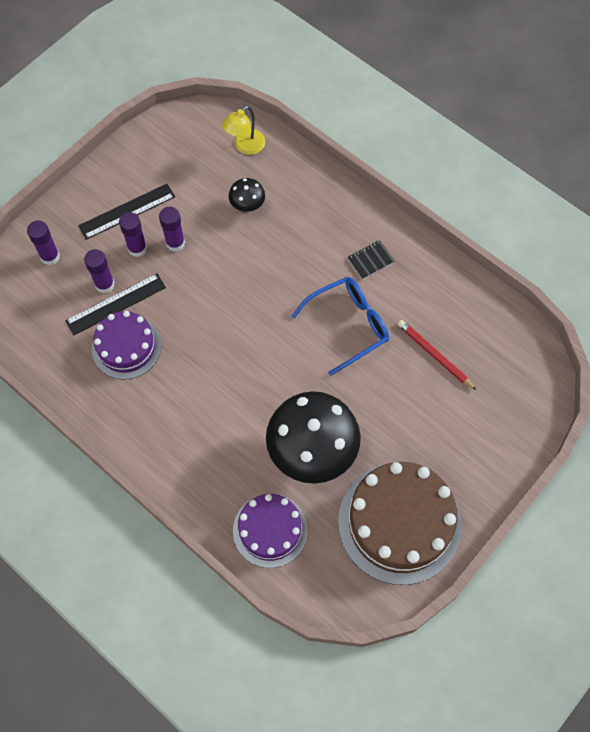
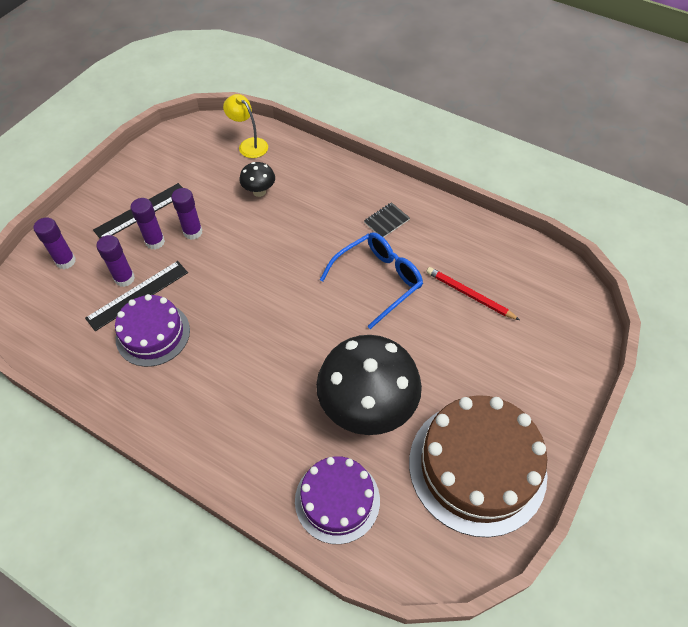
camera: 10 degrees left, 10 degrees down
yellow lamp [222,105,265,155] -> yellow lamp turned 105 degrees clockwise [223,94,268,158]

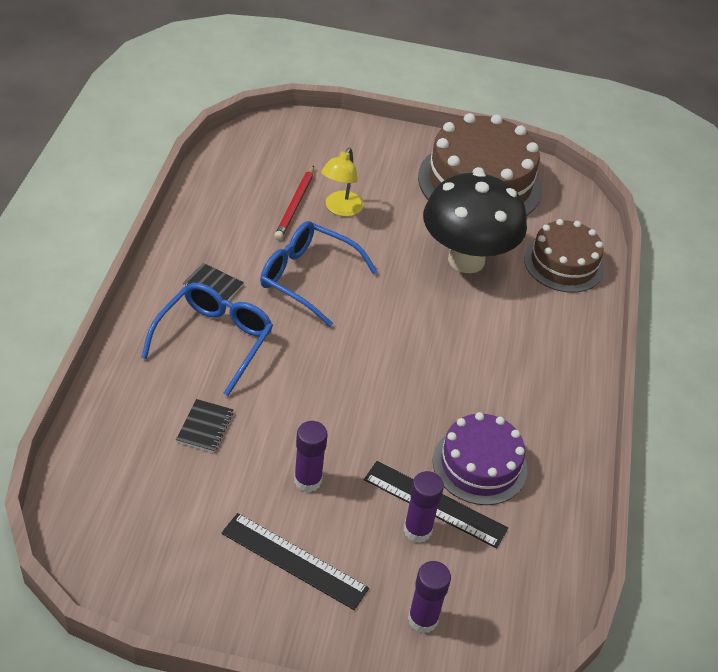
camera: 115 degrees left, 10 degrees down
purple glue stick [130,198,165,250] -> none
yellow lamp [223,94,268,158] -> yellow lamp moved to [321,148,363,217]
black mushroom [240,162,275,197] -> black notebook [176,399,233,453]
purple cake [295,456,380,544] -> brown cake [524,219,604,293]
none -> blue glasses [141,283,273,396]

